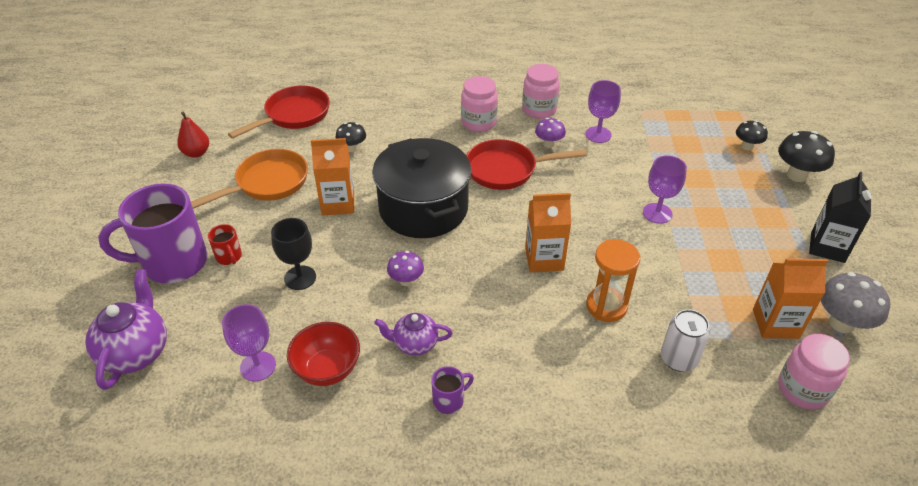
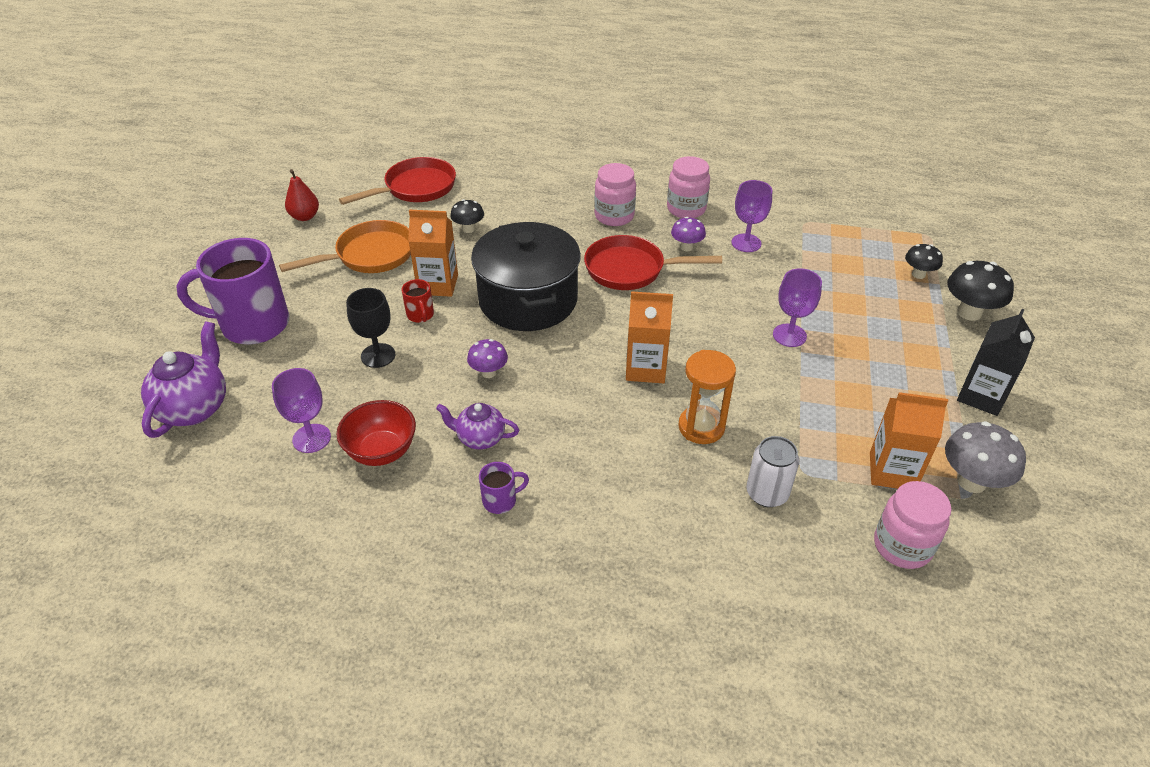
camera: 10 degrees right, 0 degrees up
red mug [208,224,242,265] -> red mug moved to [401,279,434,323]

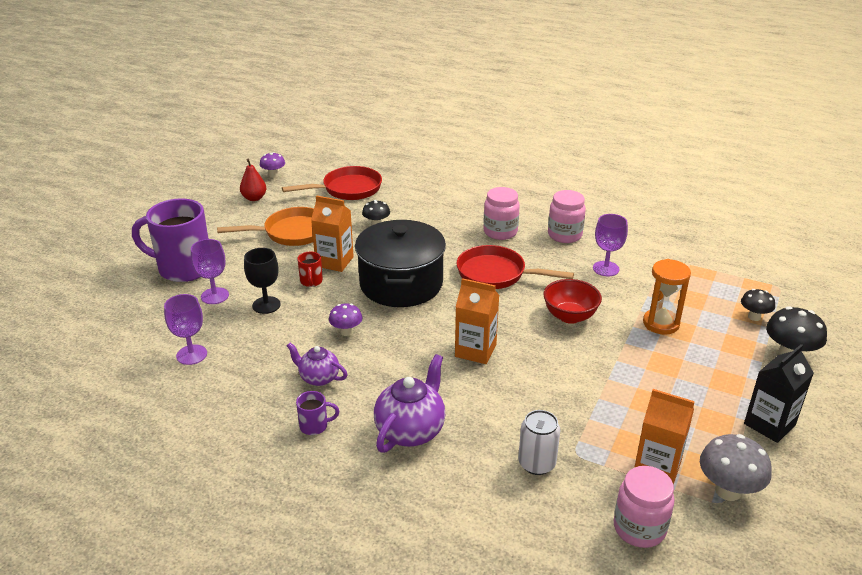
camera: 15 degrees right, 10 degrees down
purple teapot [141,321,226,438] -> purple teapot moved to [374,354,445,453]
red bowl [336,400,416,466] -> red bowl moved to [543,279,602,324]
purple mushroom [671,217,706,251] -> purple mushroom moved to [260,152,285,178]
orange hourglass [678,350,736,444] -> orange hourglass moved to [643,259,691,335]
purple goblet [773,268,822,347] -> purple goblet moved to [191,239,229,304]

